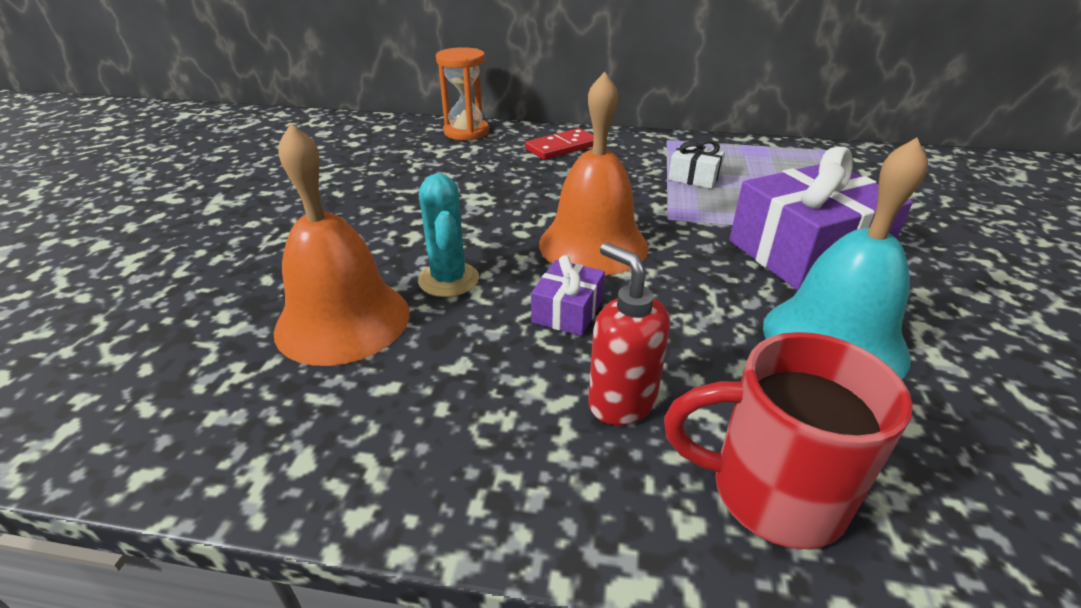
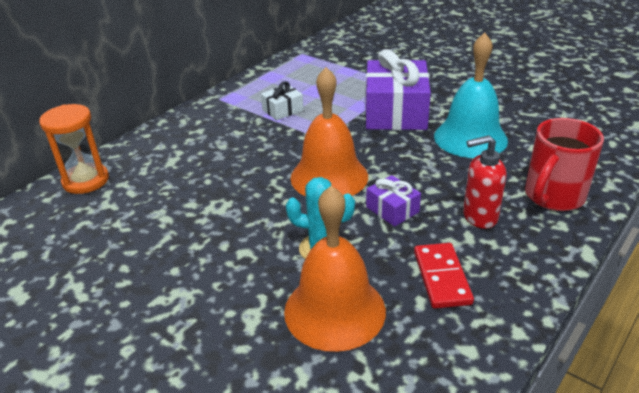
camera: 60 degrees left, 0 degrees up
red domino [525,128,593,160] -> red domino moved to [414,243,474,309]

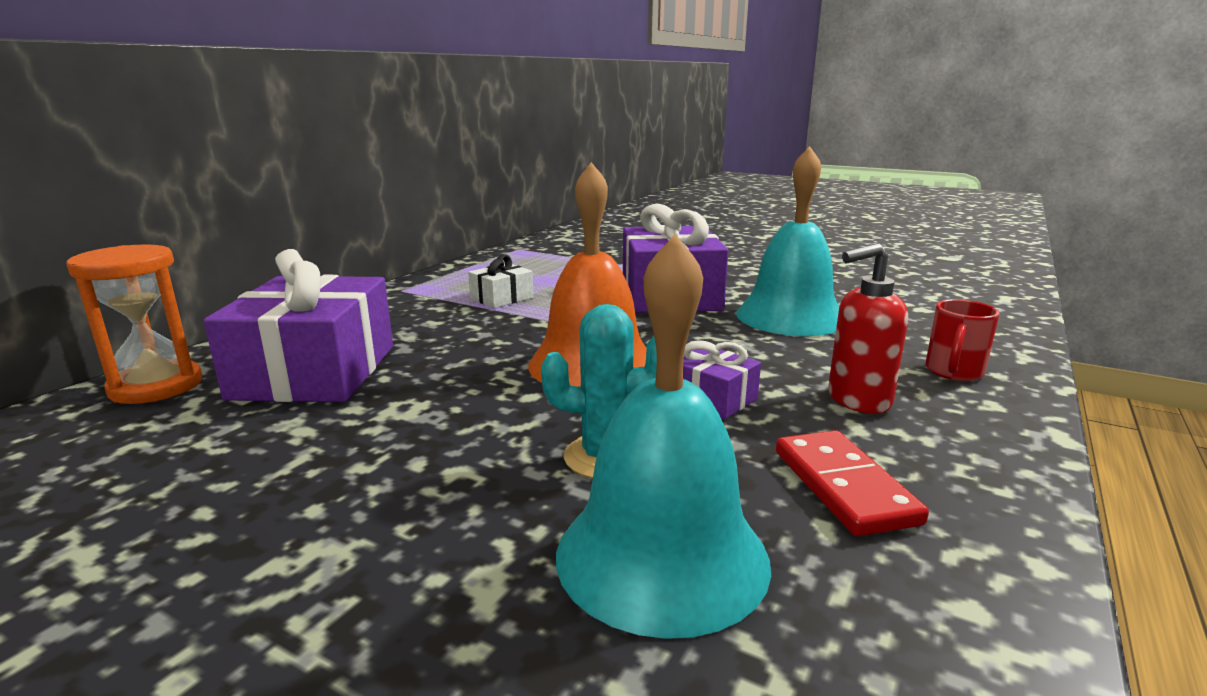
camera: 10 degrees left, 15 degrees down
orange bell [284,186,386,352] -> turquoise bell [556,234,771,639]
red mug [525,118,604,211] -> red mug [925,299,1000,381], size x0.58
none -> purple gift [204,249,393,402]

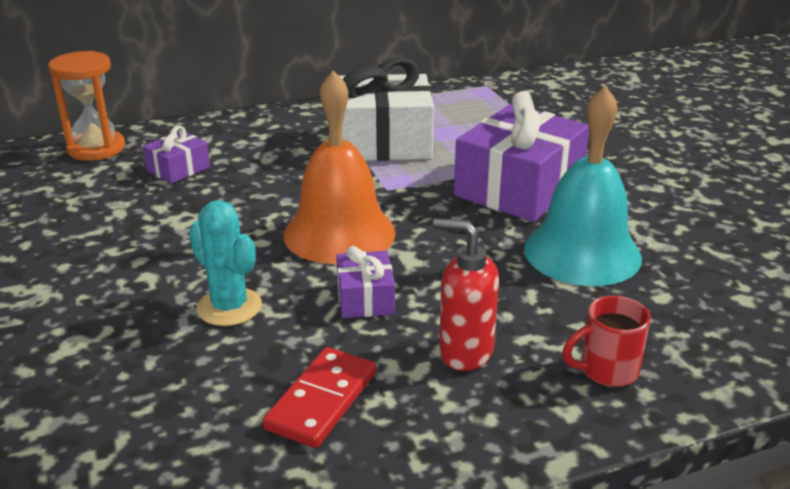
camera: 40 degrees right, 10 degrees up
purple gift [204,249,393,402] -> purple gift [143,126,210,184], size x0.47
white gift [468,254,533,308] -> white gift [340,57,434,161], size x2.11
turquoise bell [556,234,771,639] -> none

